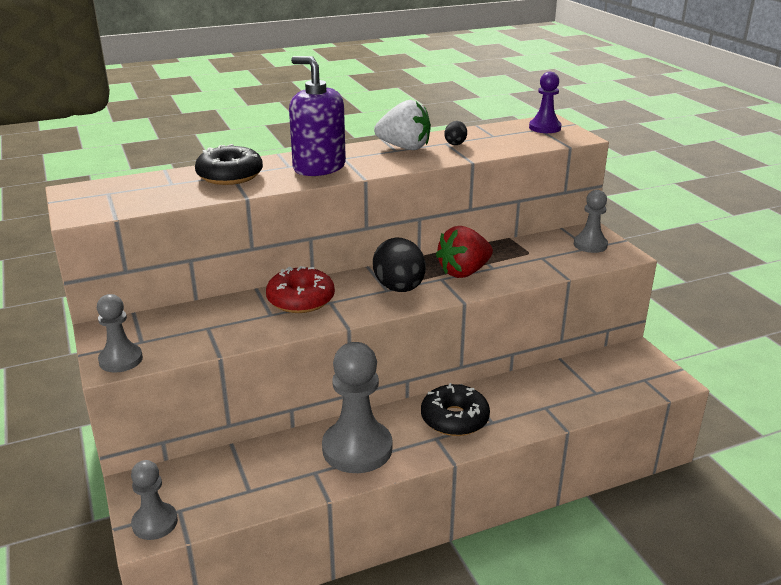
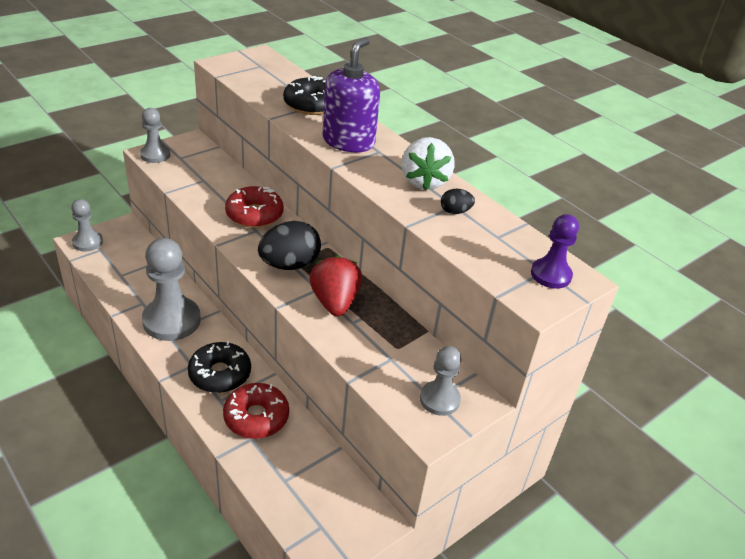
camera: 70 degrees right, 10 degrees up
red strawberry [436,226,493,278] -> red strawberry turned 45 degrees clockwise [310,255,362,317]
none -> red donut [223,383,289,439]

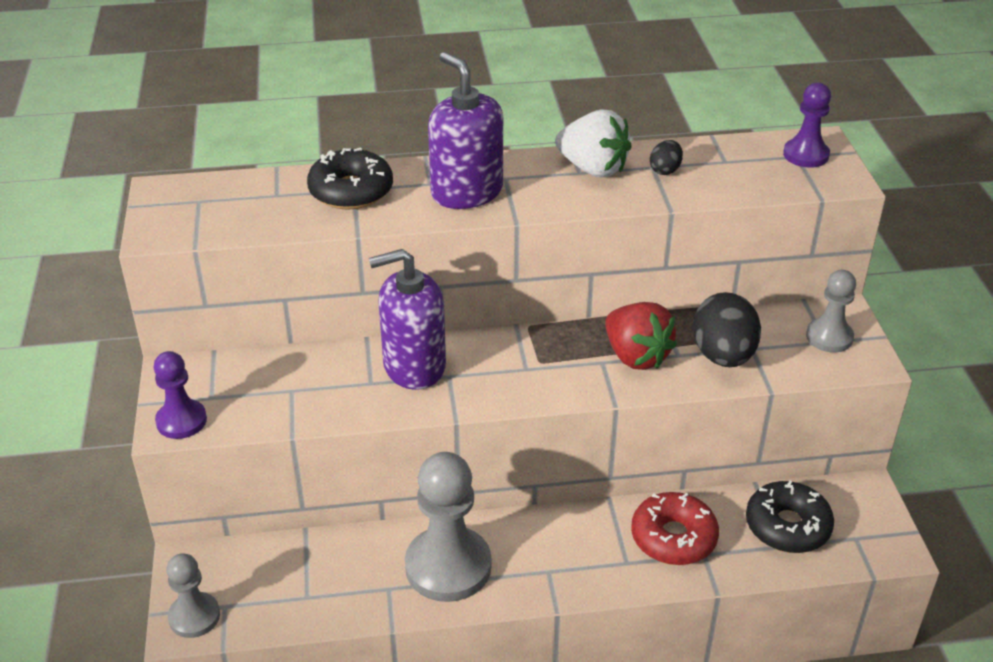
camera: 55 degrees left, 0 degrees up
grey pawn [140,108,170,163] -> purple pawn [154,351,207,439]
black donut [188,341,251,393] -> black donut moved to [746,480,834,553]
red donut [225,186,284,228] -> purple soap dispenser [369,249,446,390]
black egg [258,221,321,270] -> black egg moved to [693,292,761,367]
red strawberry [310,255,362,317] -> red strawberry turned 150 degrees counterclockwise [605,302,677,370]

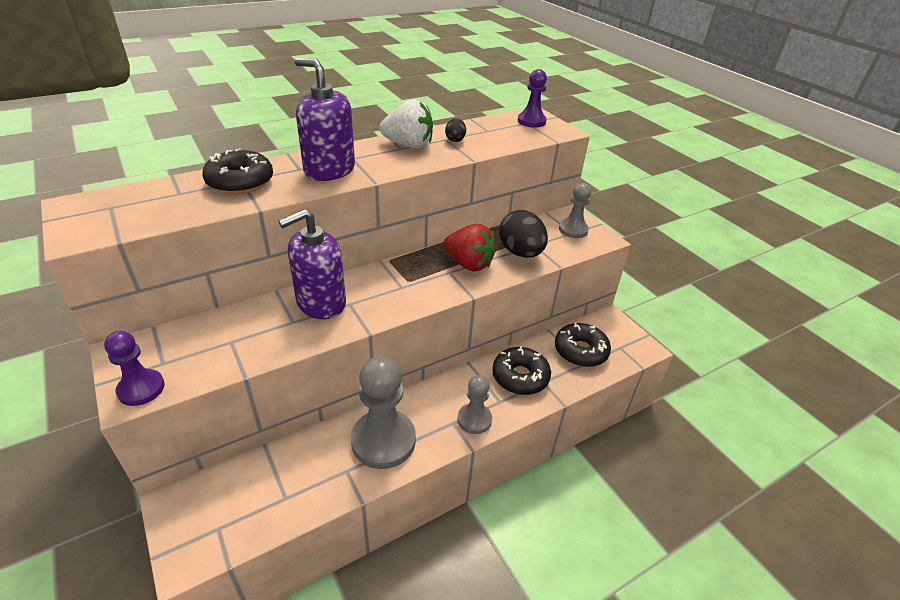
camera: 25 degrees left, 0 degrees up
grey pawn [166,553,220,638] -> grey pawn moved to [457,375,492,434]
red donut [631,492,719,565] -> black donut [492,346,551,395]

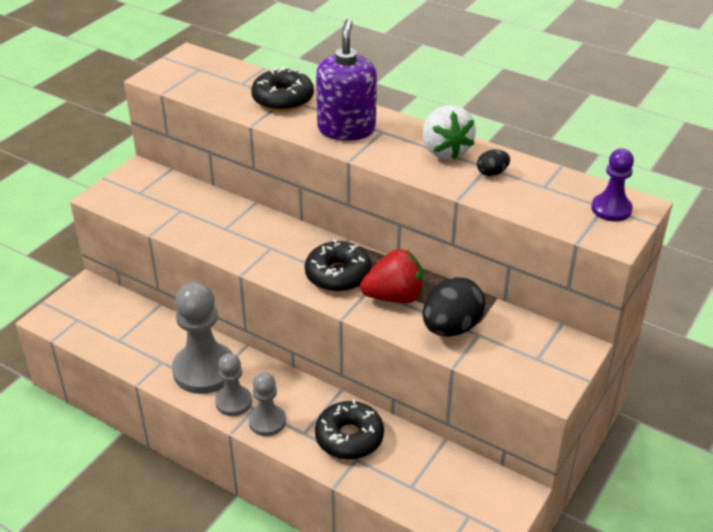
camera: 65 degrees right, 0 degrees up
purple pawn [104,331,165,406] -> none
purple soap dispenser [278,209,346,319] -> none
red strawberry [443,224,496,271] -> red strawberry turned 105 degrees counterclockwise [360,249,424,303]
black donut [555,322,611,367] -> black donut moved to [305,239,372,292]
grey pawn [559,183,591,238] -> grey pawn moved to [215,353,252,416]

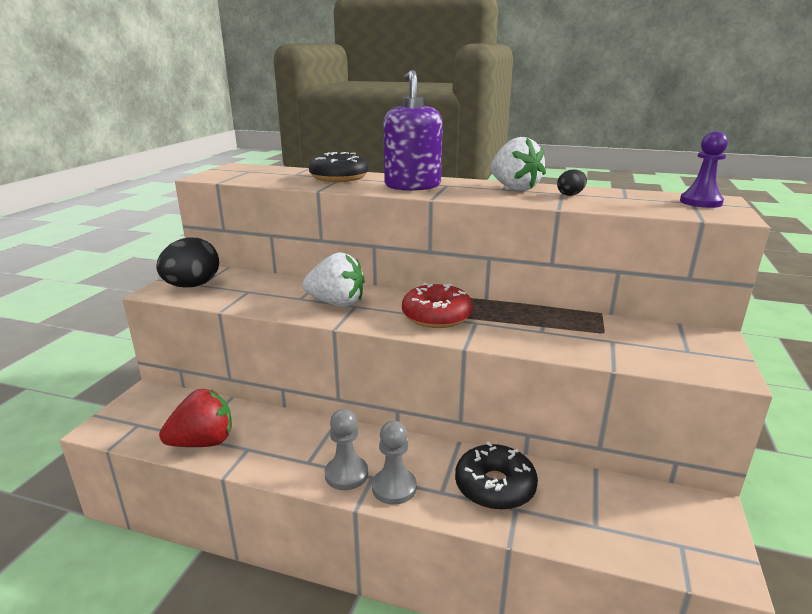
camera: 15 degrees left, 15 degrees down
grey pawn [172,282,233,394] -> none
black donut [305,239,372,292] -> red donut [402,283,473,328]
red strawberry [360,249,424,303] -> red strawberry moved to [159,389,232,447]
black egg [423,277,485,337] -> black egg moved to [156,238,219,288]
none -> white strawberry [302,252,365,307]

